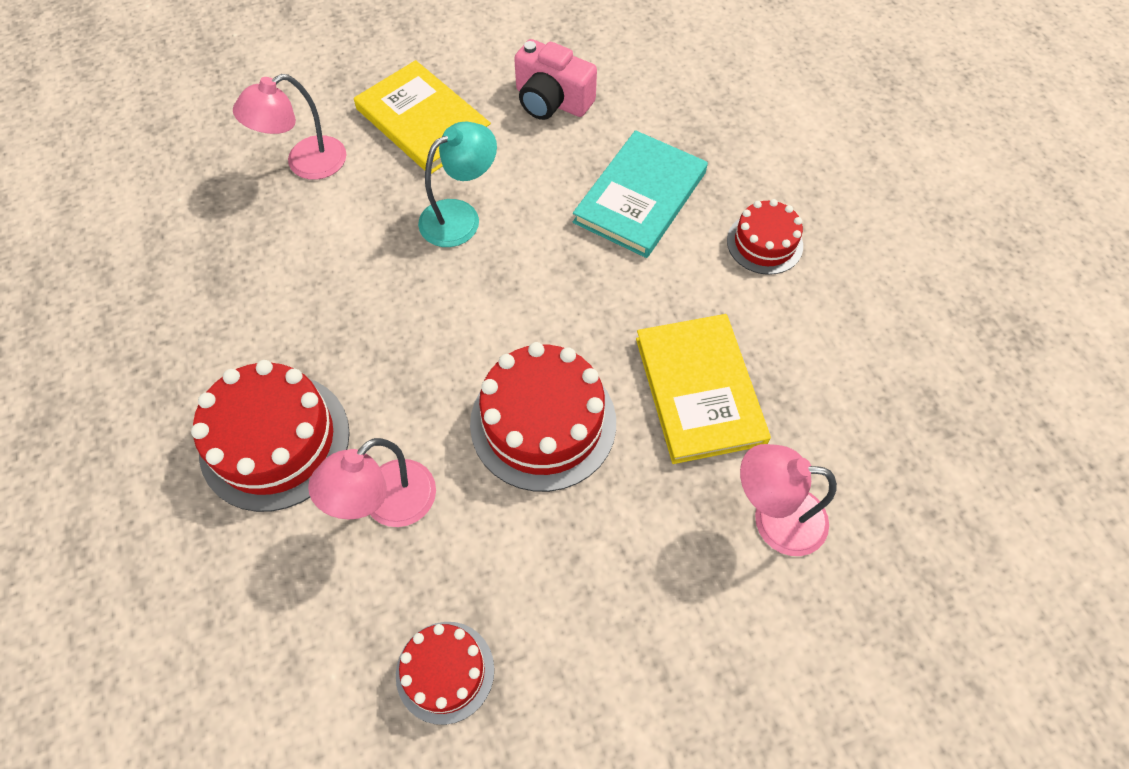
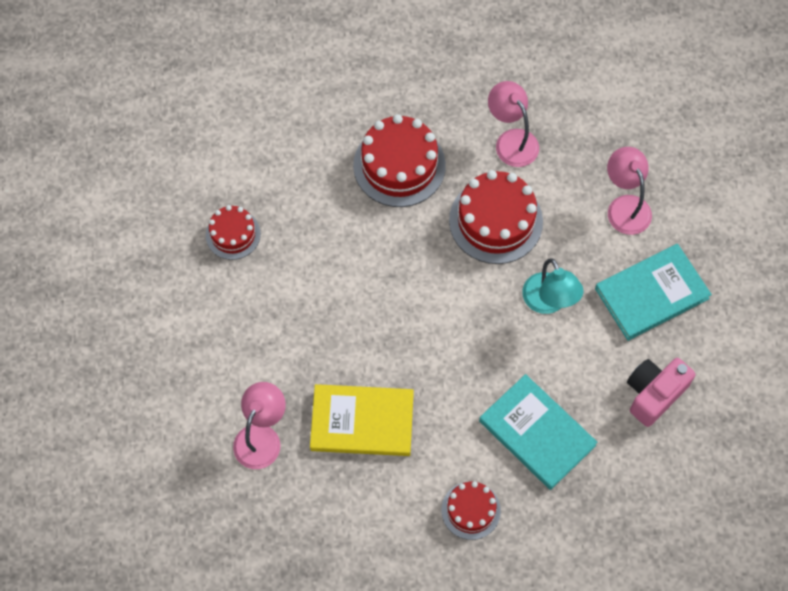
camera: 105 degrees right, 5 degrees up
pink lamp [308,438,436,527] -> pink lamp moved to [488,81,539,167]
yellow book [354,60,491,174] -> turquoise book [595,244,712,341]
red cake [470,342,616,492] -> red cake moved to [449,170,543,264]

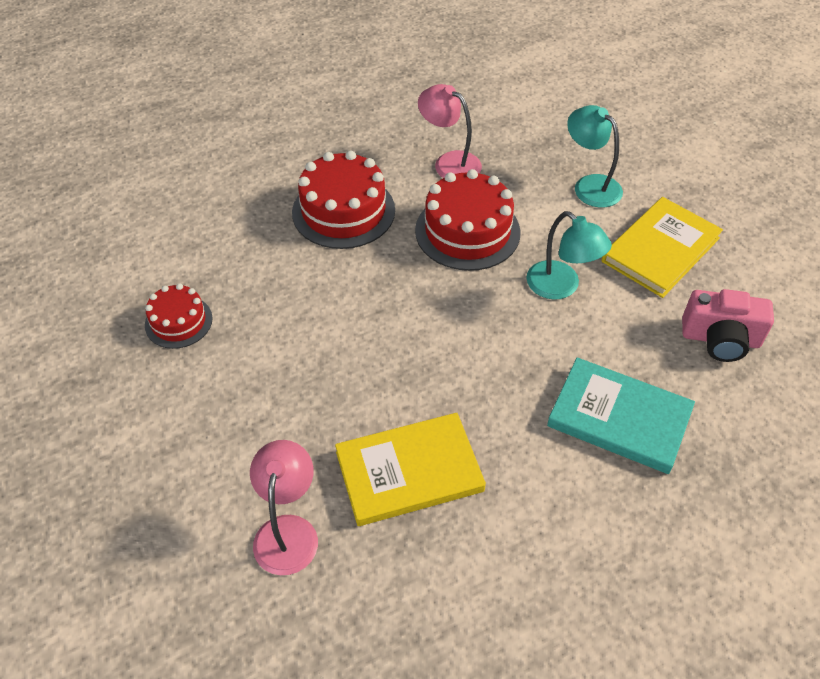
camera: 20 degrees left, 15 degrees down
red cake [441,481,501,540] -> none
turquoise book [595,244,712,341] -> yellow book [602,197,723,298]
pink lamp [607,147,652,235] -> turquoise lamp [567,105,623,208]
pink camera [627,358,695,427] -> pink camera turned 105 degrees counterclockwise [682,289,774,362]

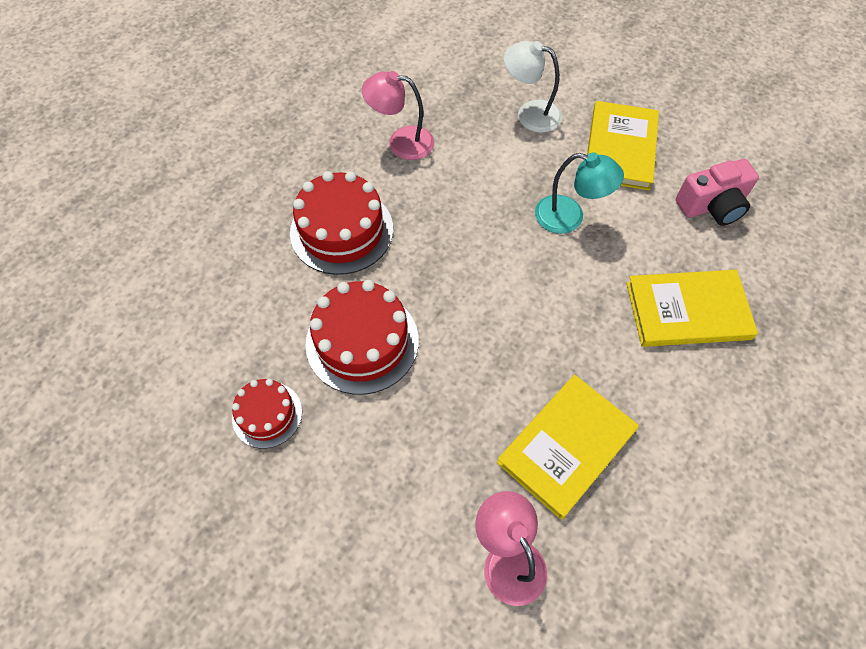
camera: 30 degrees left, 10 degrees up
red cake [415,169,521,271] -> red cake moved to [305,280,419,395]
turquoise book [547,357,695,474] -> yellow book [626,270,758,347]
turquoise lamp [567,105,623,208] -> white lamp [504,41,562,133]

